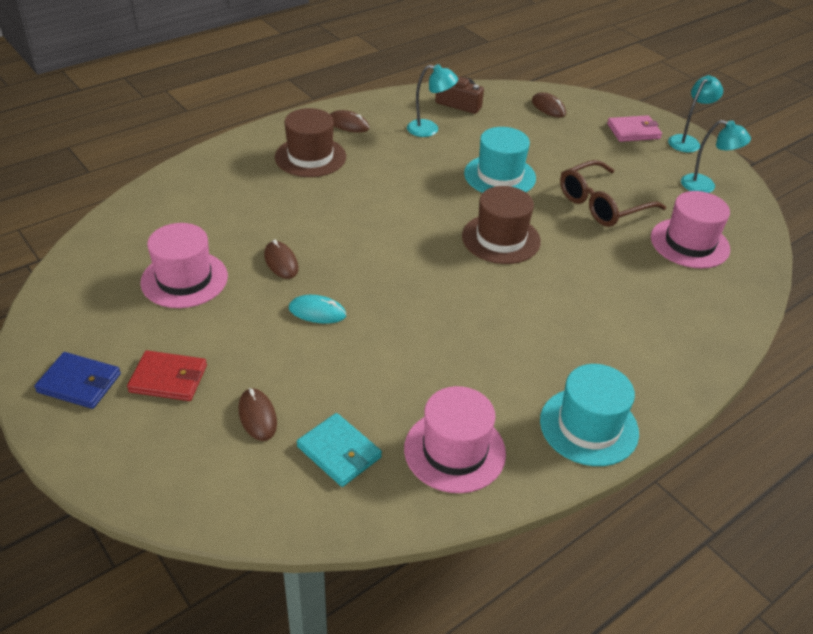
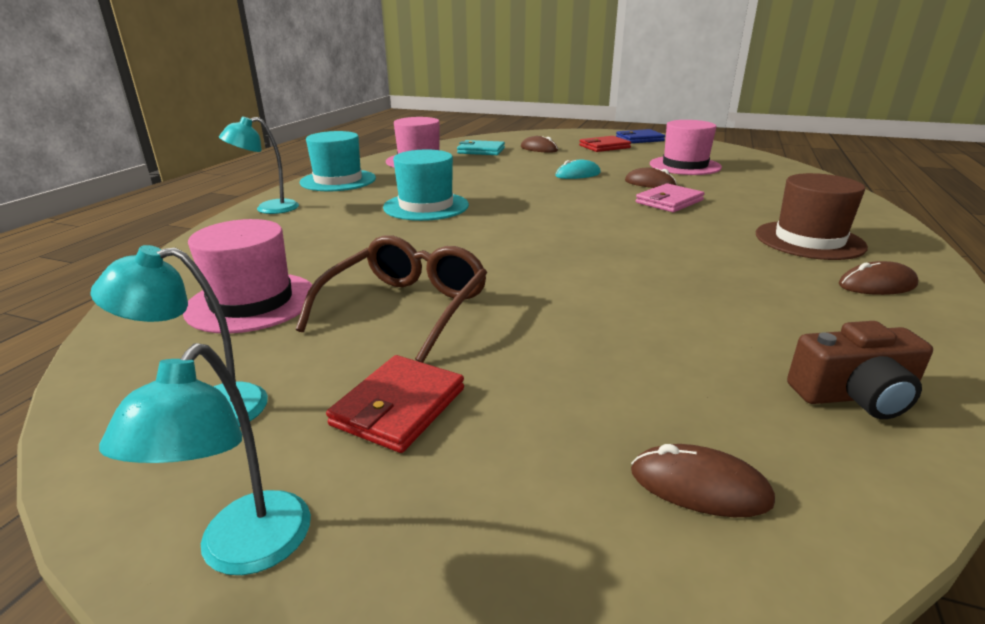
camera: 150 degrees right, 15 degrees down
turquoise lamp [407,64,458,137] -> turquoise lamp moved to [219,116,299,214]
brown hat [462,186,541,264] -> none
turquoise hat [464,127,536,193] -> turquoise hat moved to [383,149,469,221]
pink wallet [607,115,662,142] -> pink wallet moved to [636,183,705,212]
none -> red wallet [326,355,464,453]

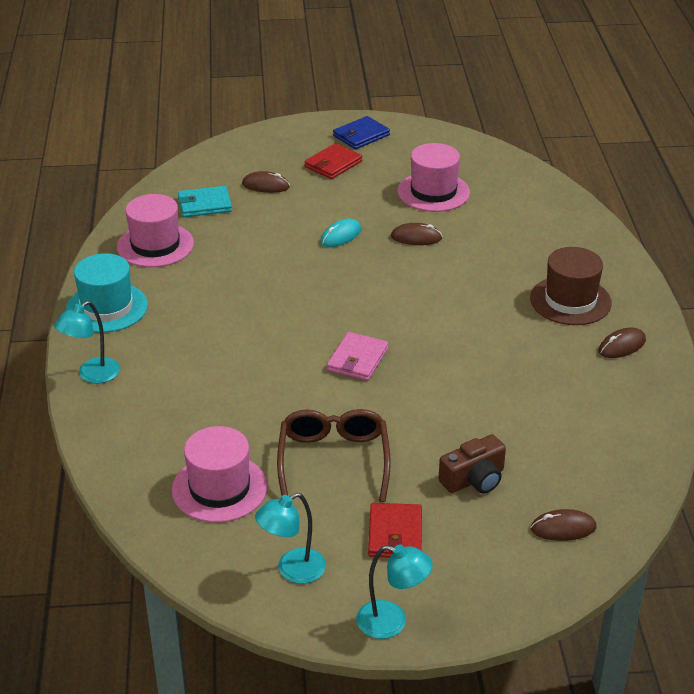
camera: 25 degrees left, 10 degrees up
turquoise lamp [99,343,311,575] -> turquoise lamp turned 60 degrees counterclockwise [356,545,433,639]
turquoise hat [383,149,469,221] -> none
pink wallet [636,183,705,212] -> pink wallet moved to [327,332,389,381]
brown camera [787,321,933,419] -> brown camera moved to [439,434,506,494]

